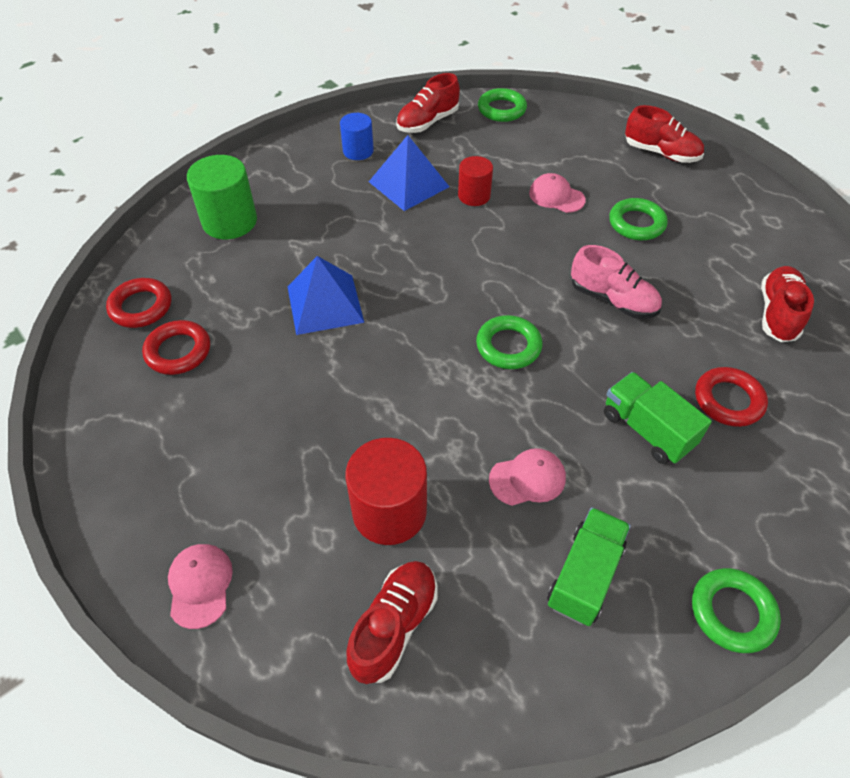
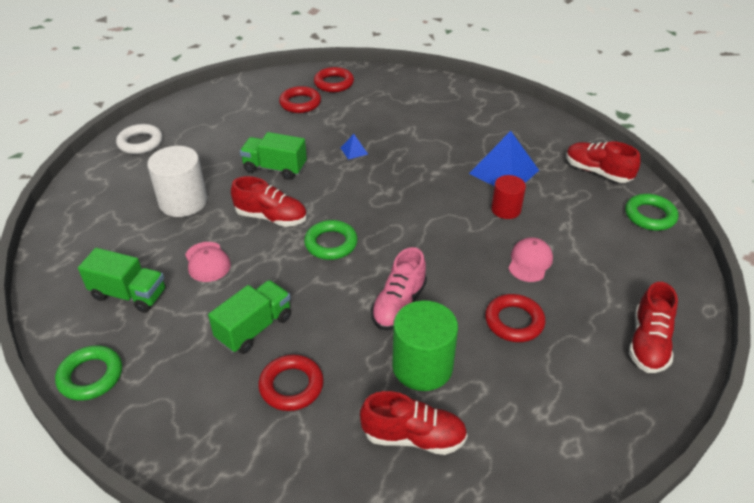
camera: 80 degrees right, 10 degrees down
pink cap [168,544,233,629] -> white ring [116,124,163,154]
green cylinder [187,155,257,239] -> green cylinder moved to [392,300,458,391]
blue pyramid [287,256,364,335] -> blue pyramid [341,134,368,160], size x0.44
blue cylinder [340,113,374,160] -> none
red cylinder [345,438,427,545] -> white cylinder [147,146,207,217]
red shoe [346,561,437,684] -> red shoe moved to [231,176,307,227]
green ring [609,198,668,240] -> red ring [485,294,545,342]
none -> green truck [240,132,307,180]

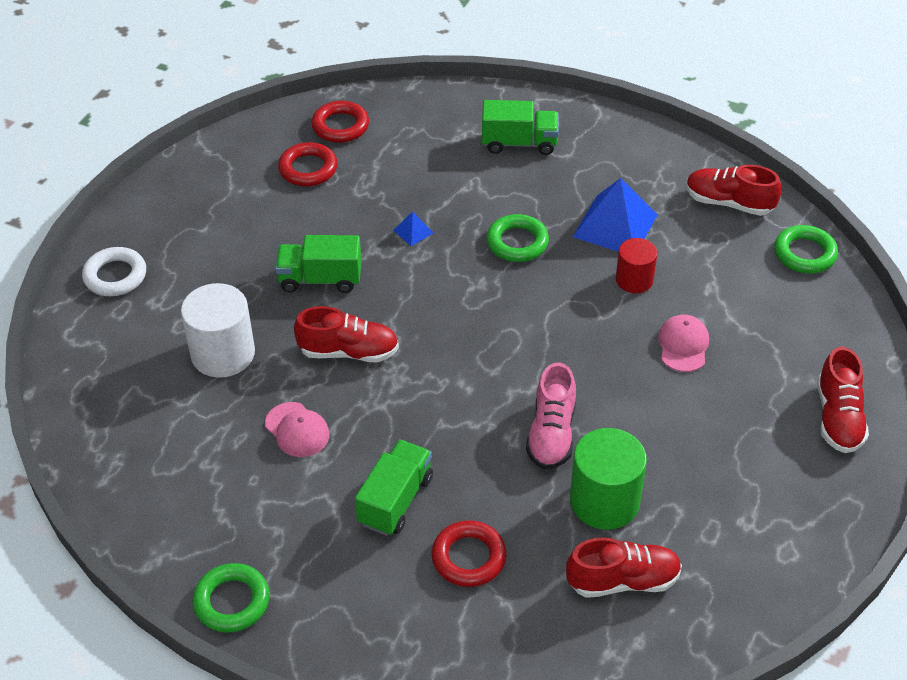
camera: 15 degrees left, 5 degrees up
green truck [78,248,166,313] -> green truck moved to [482,100,559,155]
green ring [304,220,358,260] -> green ring moved to [486,214,549,262]
red ring [485,294,545,342] -> none

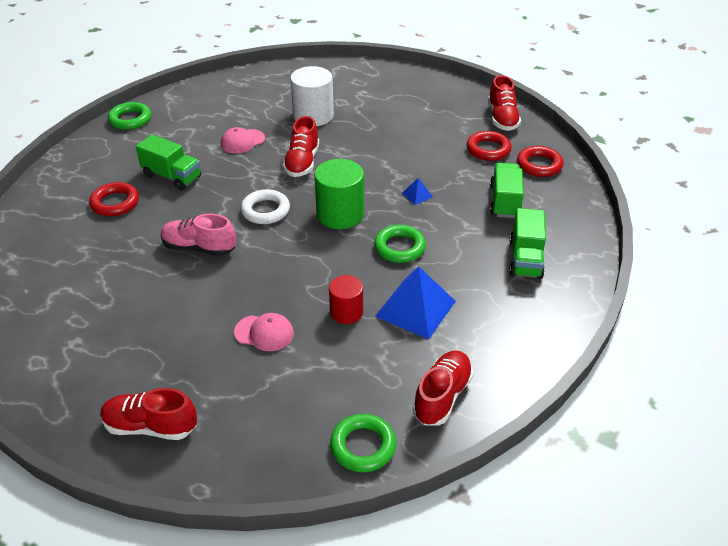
camera: 95 degrees right, 5 degrees down
white ring [82,247,146,296] -> white ring moved to [241,189,290,224]
green truck [275,235,361,293] -> green truck moved to [490,163,524,218]
red shoe [566,537,682,598] -> red shoe moved to [488,75,521,131]
green cylinder [570,428,647,530] -> green cylinder moved to [314,159,364,229]

